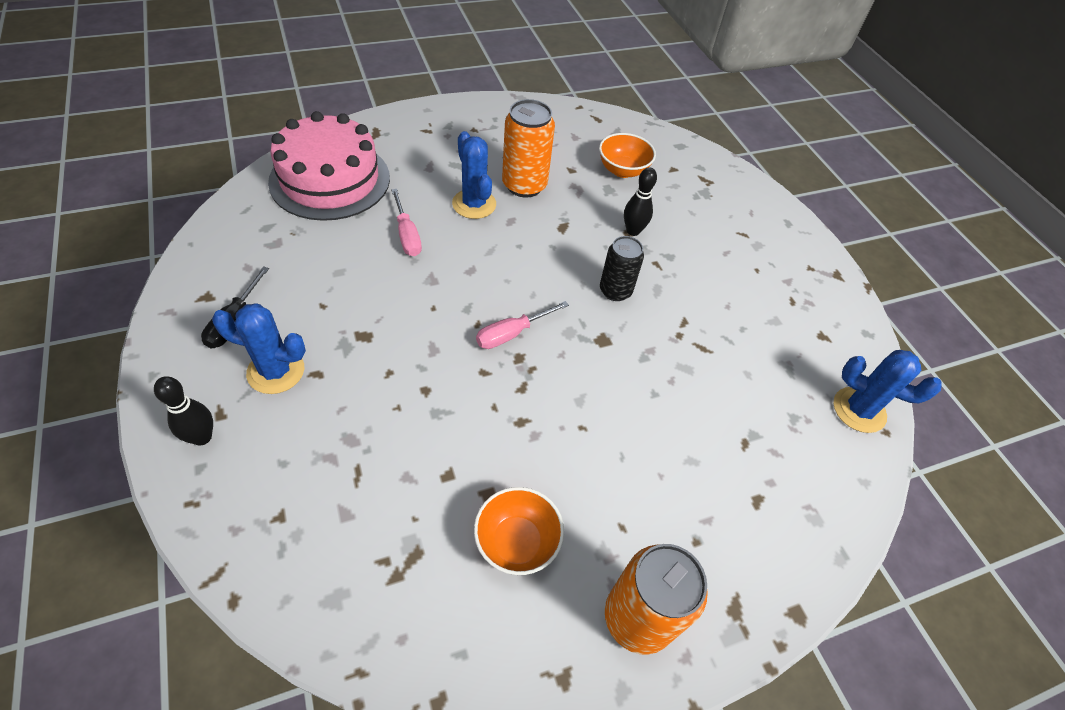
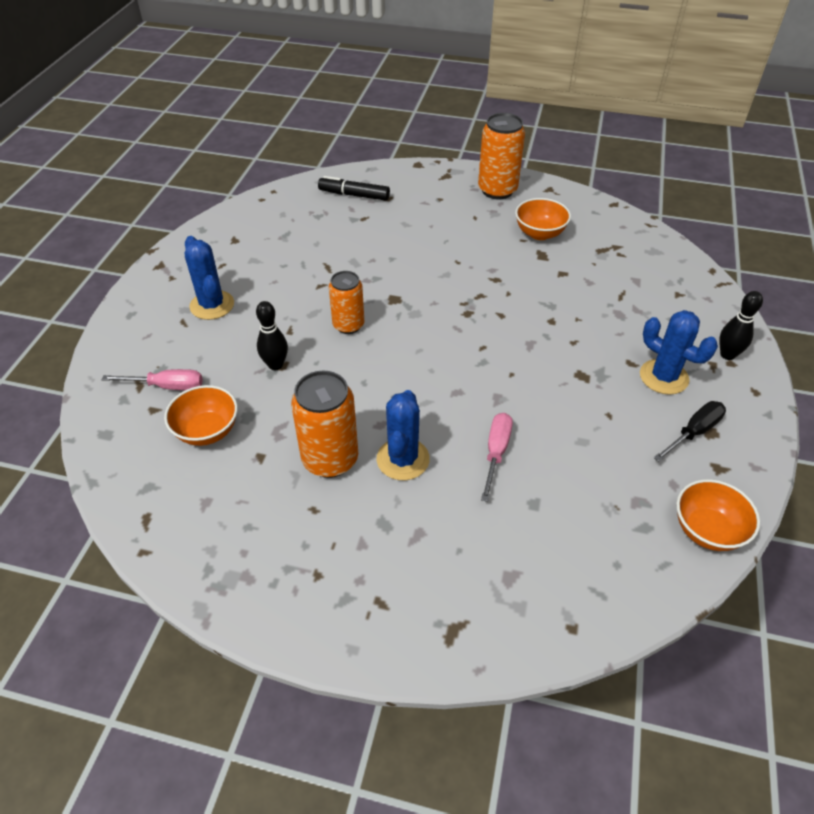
camera: 140 degrees left, 5 degrees down
pink cake [268,111,390,221] -> none
pink screwdriver [476,301,569,349] -> pink screwdriver moved to [102,369,203,390]
black can [600,236,644,301] -> orange can [329,271,364,334]
blue cactus [833,350,941,433] -> blue cactus moved to [185,236,234,320]
none -> black marker [318,176,390,201]
none -> orange bowl [676,479,760,551]

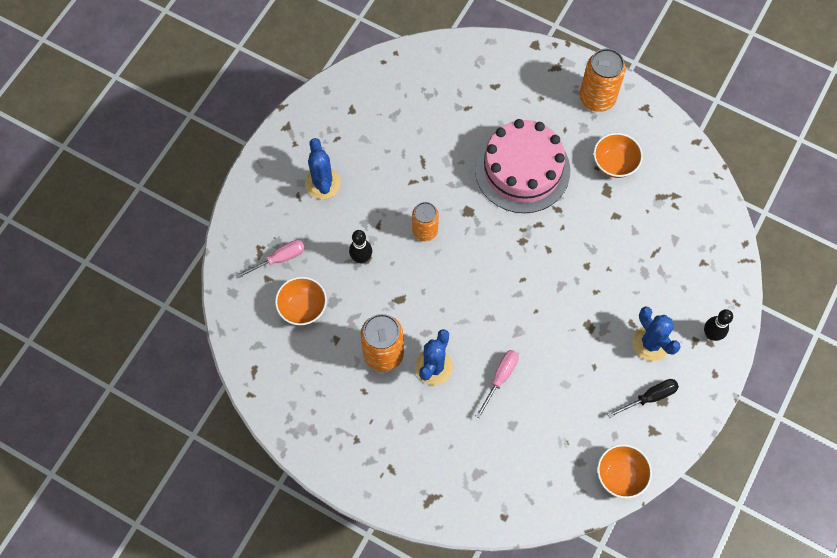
camera: 15 degrees right, 20 degrees up
pink screwdriver [102,369,203,390] -> pink screwdriver turned 45 degrees counterclockwise [235,240,305,279]
black marker [318,176,390,201] -> none
none -> pink cake [475,119,570,213]

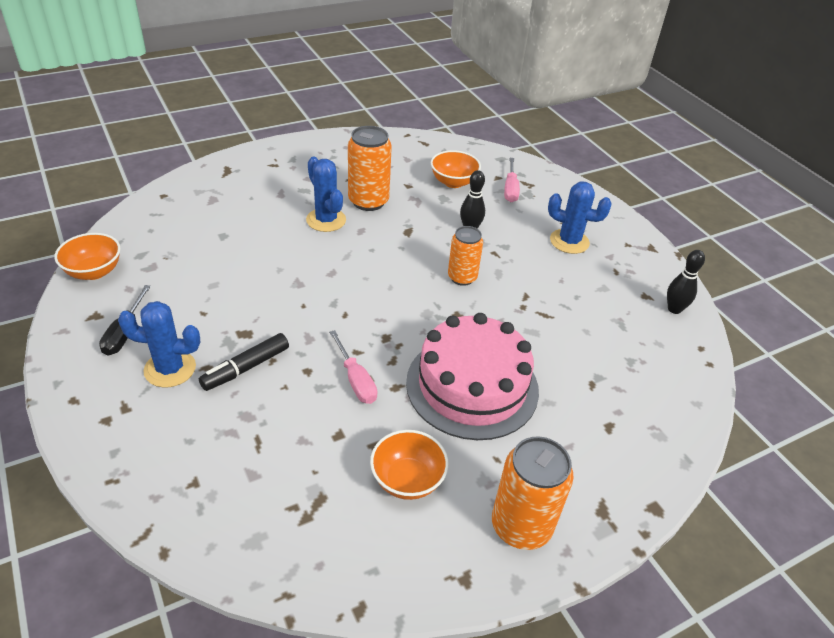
camera: 120 degrees right, 25 degrees down
pink screwdriver [476,350,519,418] -> pink screwdriver moved to [329,330,377,404]
black bowling pin [704,309,733,341] -> black bowling pin moved to [667,250,705,314]
none -> black marker [199,333,289,391]

